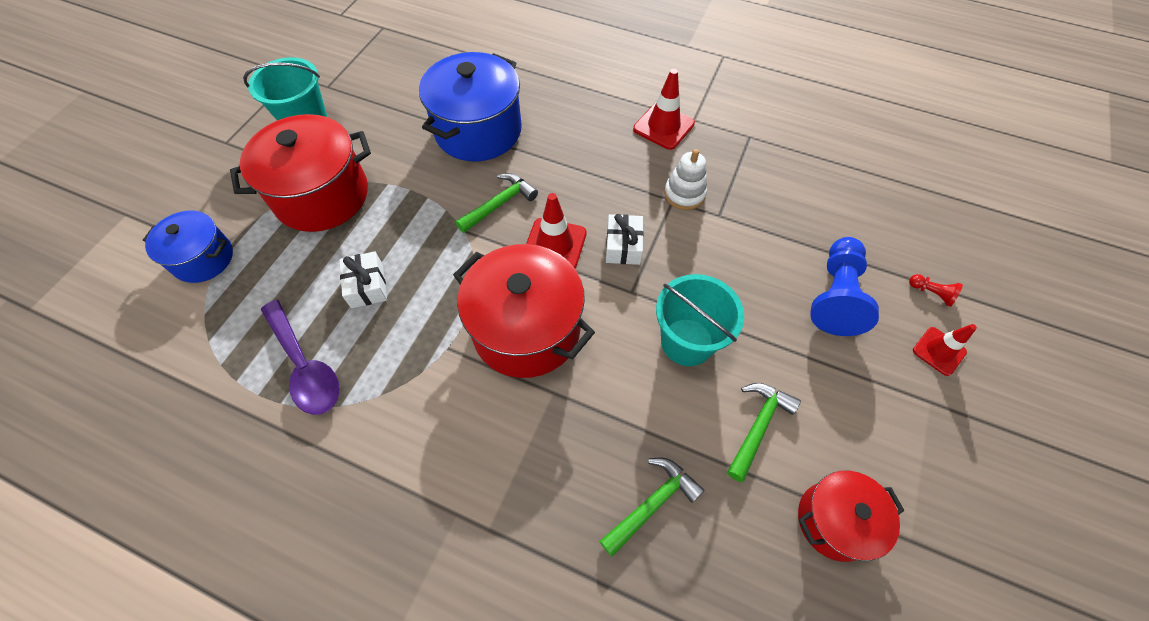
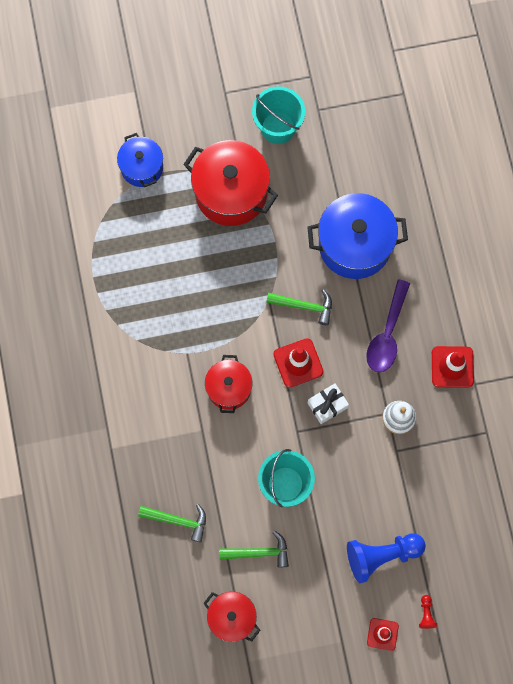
camera: 55 degrees right, 15 degrees up
purple spoon [261,300,340,415] -> purple spoon moved to [366,279,410,373]
white gift [339,251,387,308] -> none
red pot [453,244,595,378] -> red pot [205,355,253,413], size x0.59

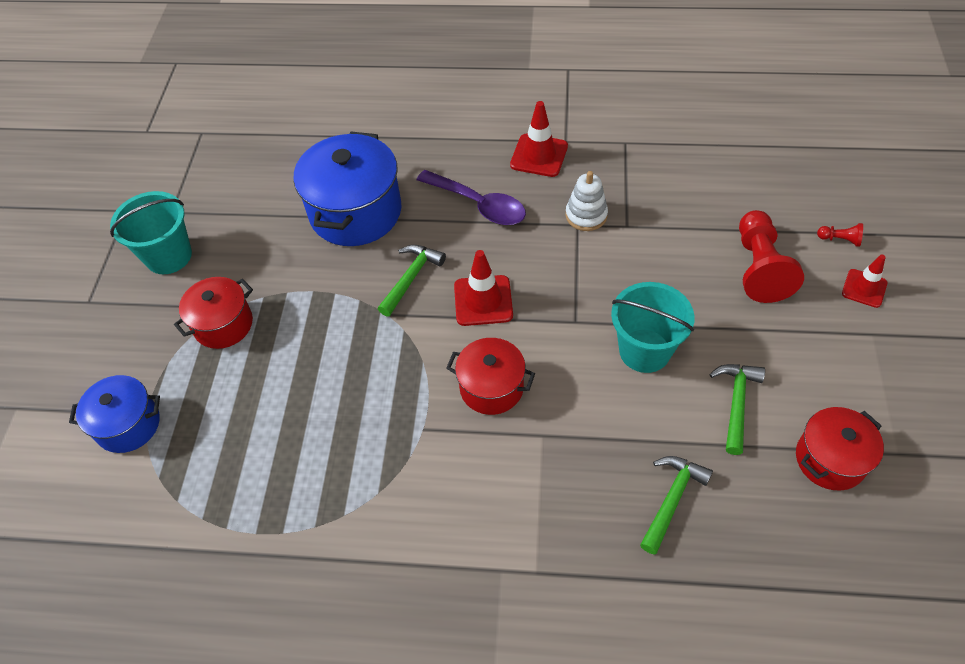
camera: 70 degrees left, 20 degrees down
red pot [183,140,278,226] -> red pot [174,277,253,349], size x0.59
white gift [308,383,349,424] -> none
blue pawn [347,533,426,583] -> red pawn [739,210,804,303]

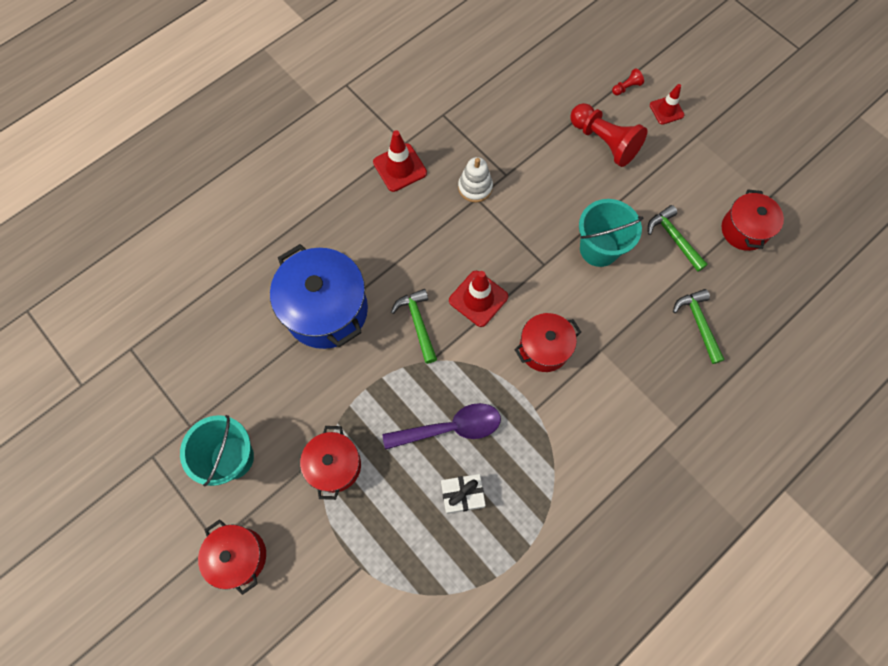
camera: 50 degrees left, 15 degrees up
blue pot [69,375,160,453] -> none
purple spoon [417,170,526,225] -> purple spoon moved to [382,403,501,450]
none -> red pot [198,519,266,595]
none -> white gift [441,474,486,514]

